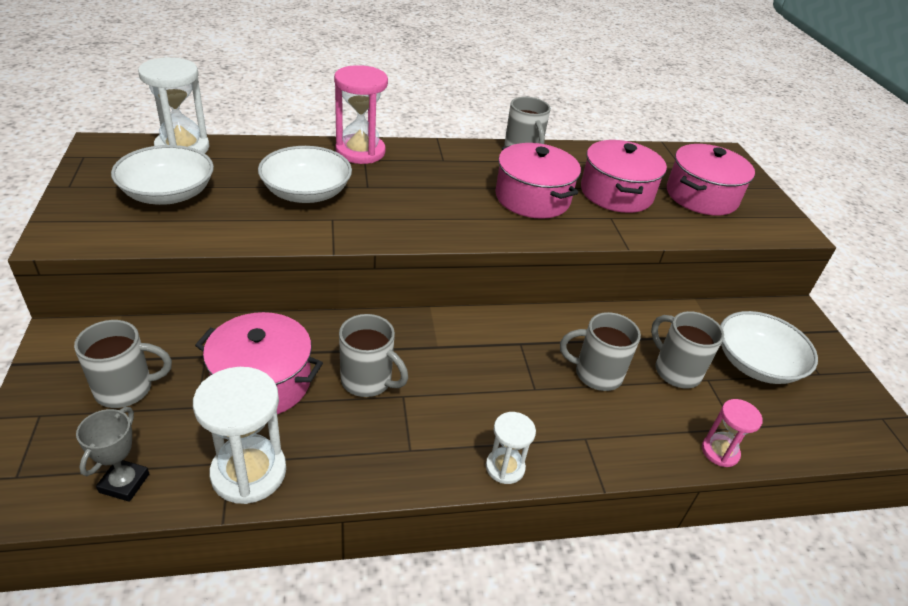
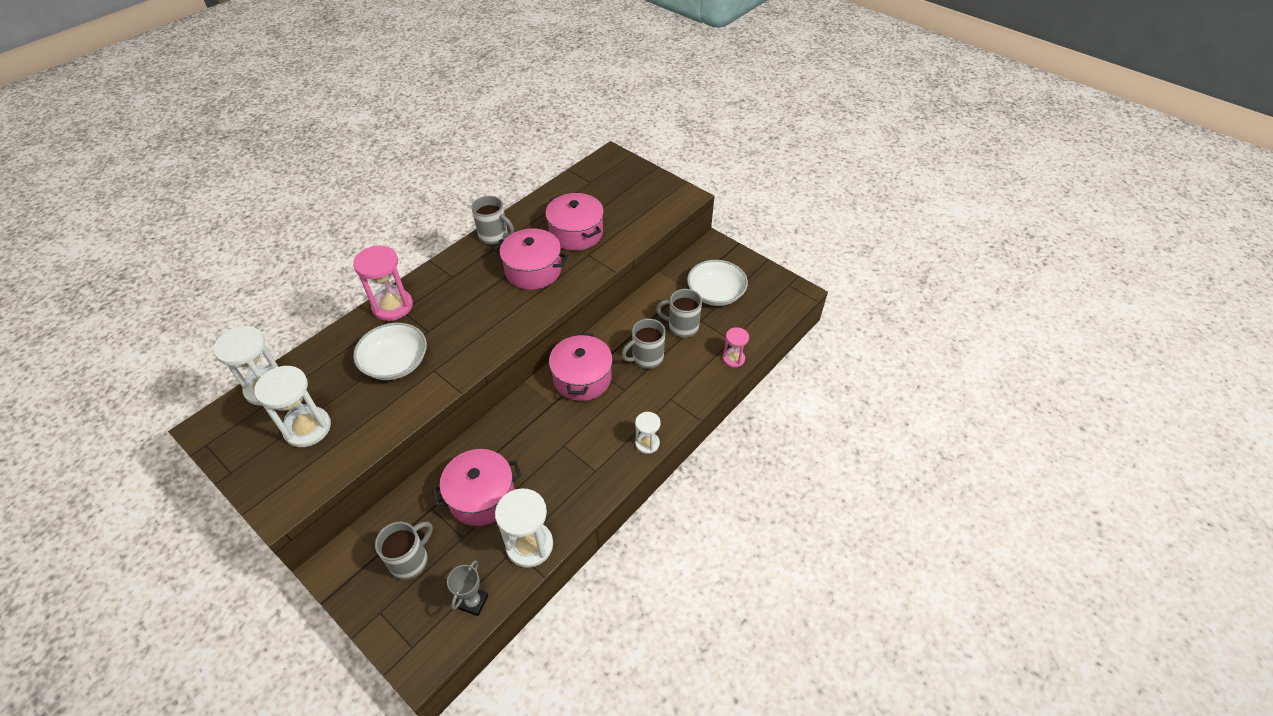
camera: 35 degrees left, 10 degrees up
grey trophy [76,407,149,502] -> grey trophy turned 45 degrees clockwise [447,560,488,616]
white bowl [111,145,214,205] -> white hourglass [254,366,331,447]
grey mug [339,314,408,397] -> none
pink pot [667,144,755,216] -> pink pot moved to [549,333,613,401]

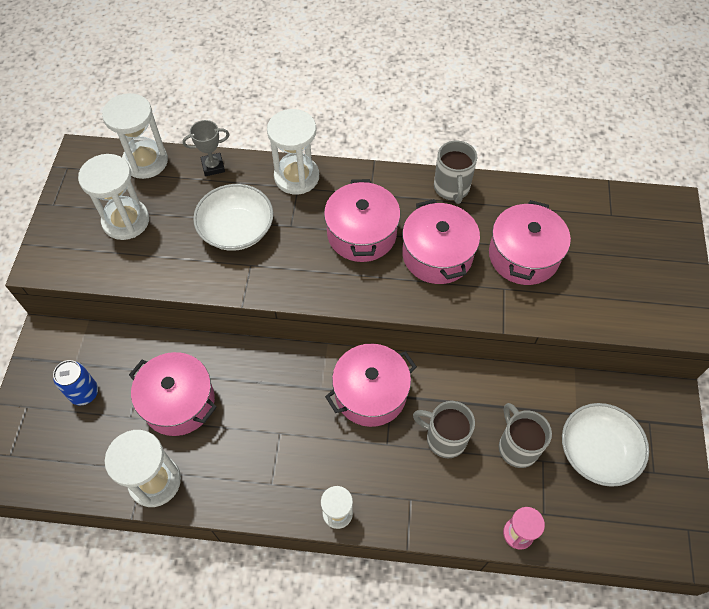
camera: 55 degrees right, 10 degrees up
pink hourglass [353,246,413,321] -> white hourglass [267,109,319,195]
grey mug [375,522,433,580] -> blue can [53,360,98,405]
grey trophy [447,560,488,616] -> grey trophy moved to [182,120,230,176]
none -> pink pot [324,179,400,262]

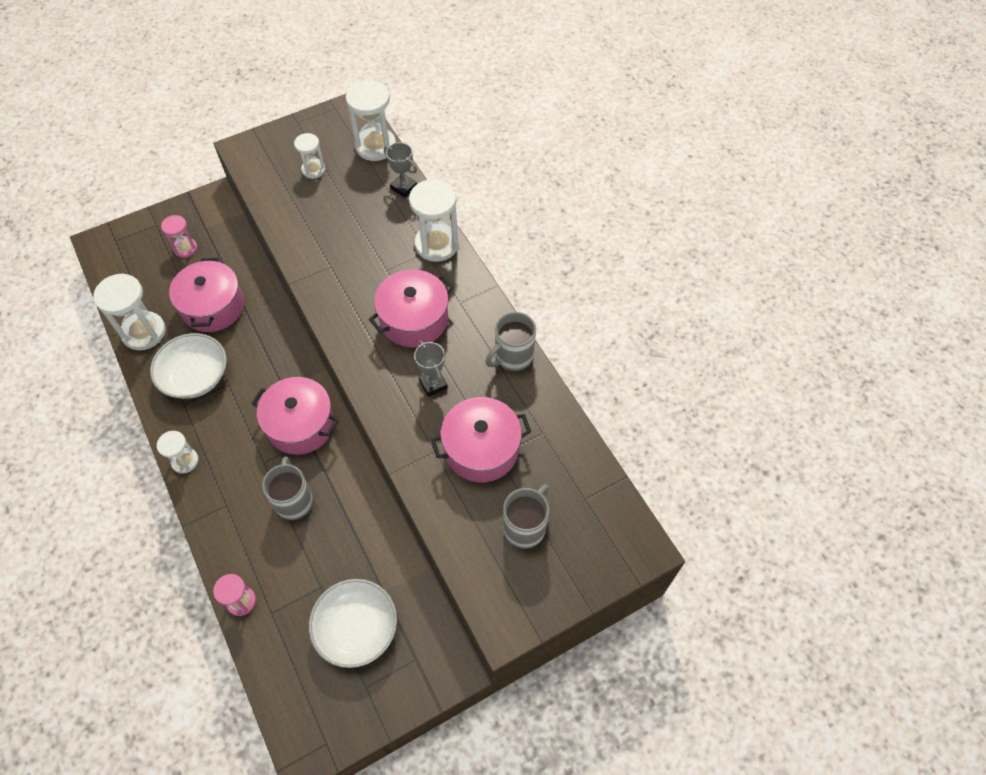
camera: 55 degrees right, 0 degrees up
blue can [53,360,98,405] -> pink hourglass [161,215,197,258]
white hourglass [78,154,149,240] -> white hourglass [294,133,326,179], size x0.57
white bowl [193,184,273,251] -> white bowl moved to [150,333,227,399]
pink pot [402,199,480,284] -> grey trophy [414,340,448,397]
grey mug [499,403,552,468] -> grey mug moved to [503,484,549,549]

